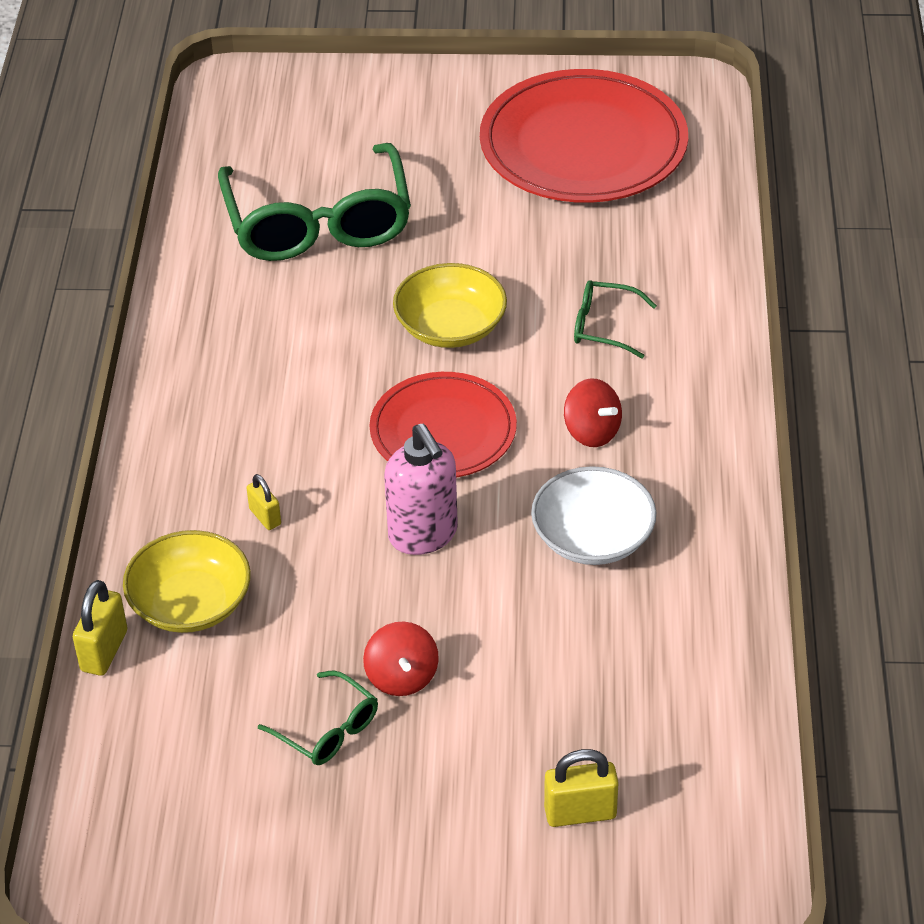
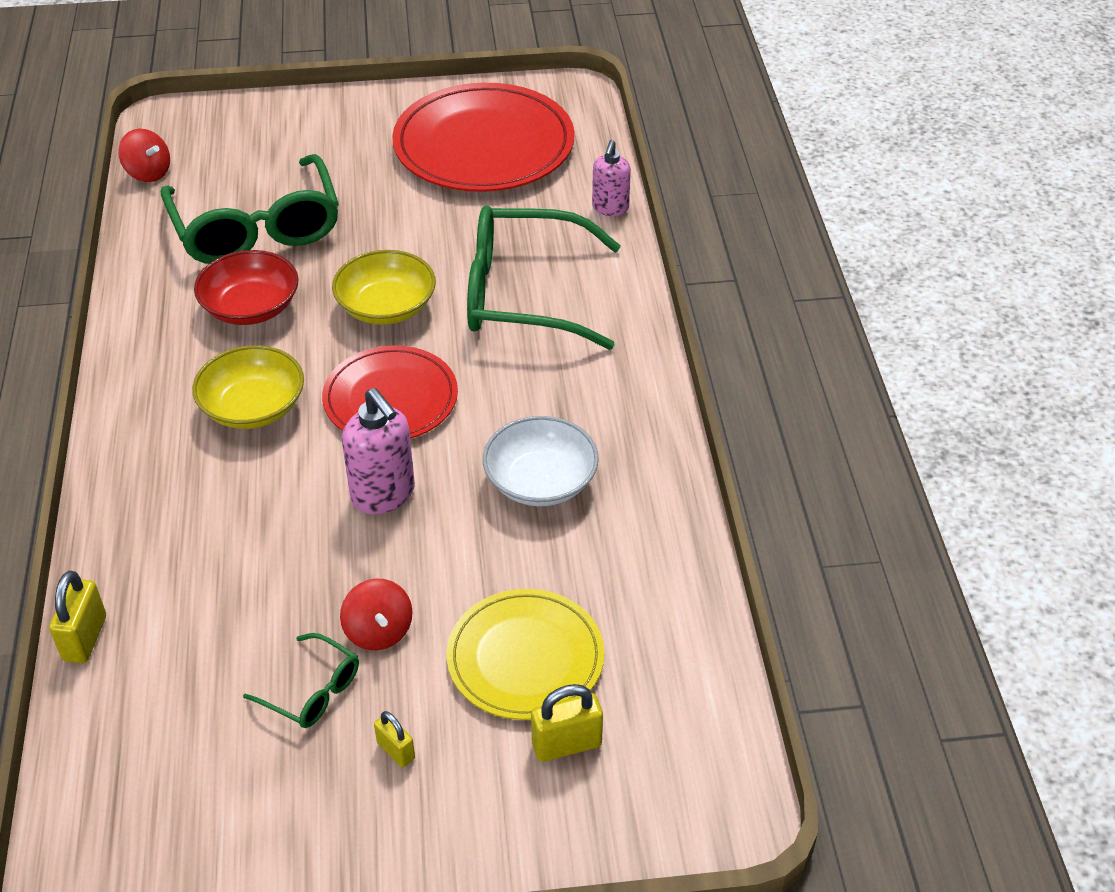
camera: 10 degrees left, 0 degrees up
yellow bowl [123,530,251,633] -> yellow bowl moved to [192,345,304,429]
yellow padlock [247,474,281,530] -> yellow padlock moved to [374,711,415,767]
red spinning top [564,378,622,447] -> red spinning top moved to [118,129,170,182]
green glasses [574,280,657,358] -> green glasses [467,205,621,350], size x2.23
none -> red bowl [194,250,299,325]
none -> yellow plate [446,589,605,720]
none -> pink soap dispenser [592,140,631,216]

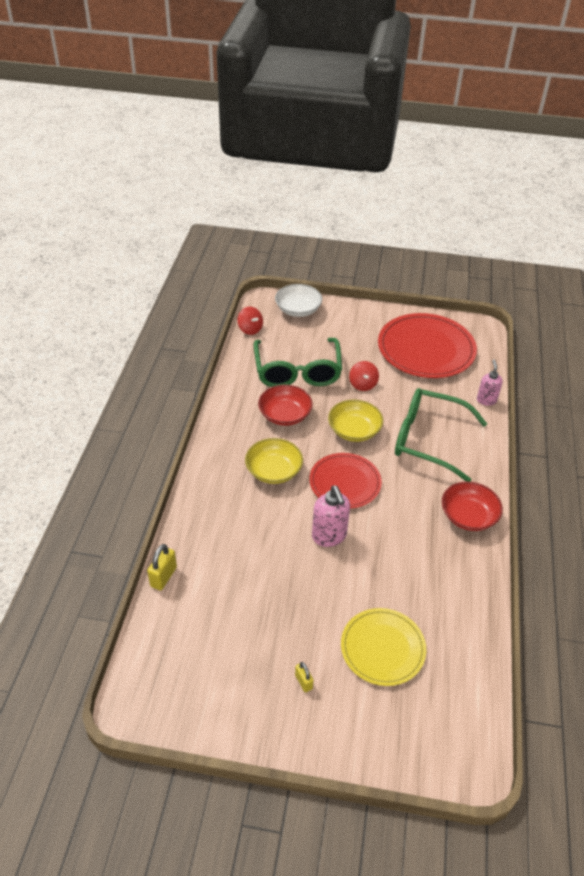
camera: 15 degrees right, 0 degrees up
green glasses [243,633,359,728] -> none
red spinning top [340,579,413,650] -> red spinning top moved to [349,361,379,391]
white bowl [483,416,599,506] -> white bowl moved to [275,284,322,317]
yellow padlock [531,684,603,762] -> none
pink soap dispenser [592,140,631,216] -> pink soap dispenser turned 150 degrees clockwise [477,359,503,406]
none -> red bowl [442,482,503,531]

